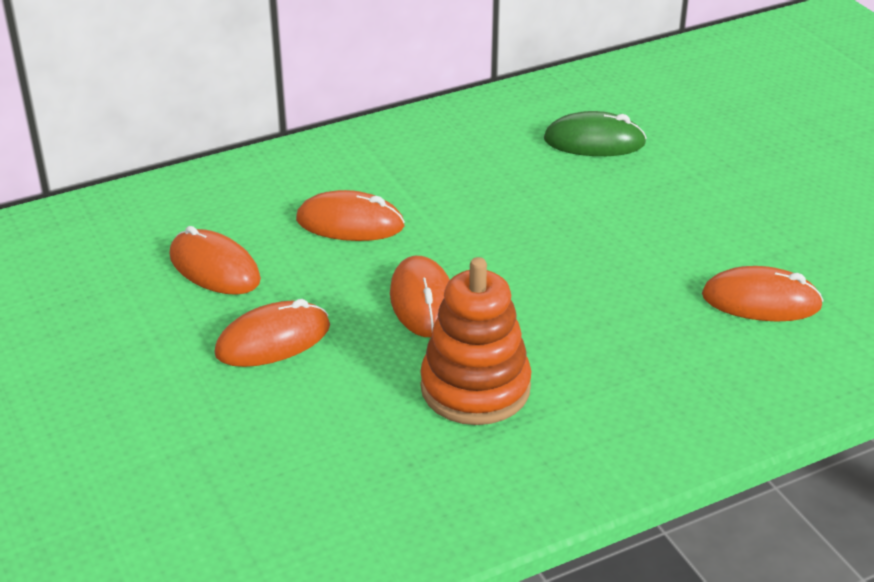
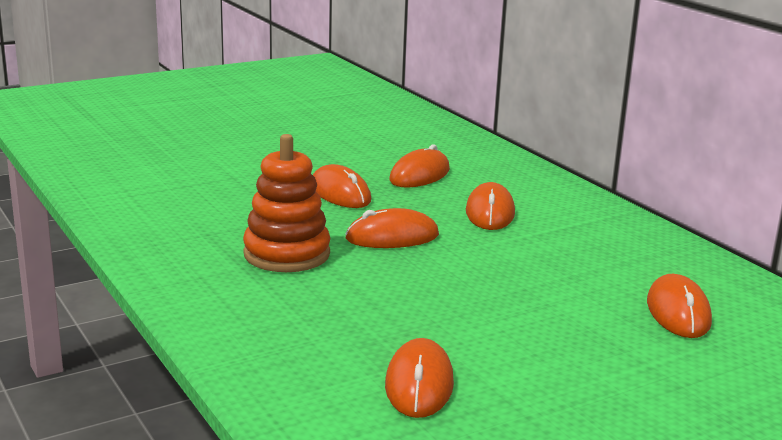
camera: 85 degrees right, 15 degrees down
green mouse [544,111,647,156] -> orange mouse [647,274,712,338]

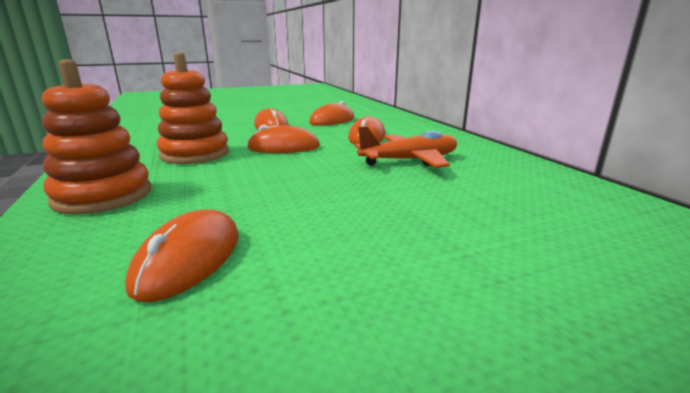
camera: 10 degrees right, 0 degrees up
orange mouse [647,274,712,338] -> none
none -> orange stacking toy [42,60,152,215]
none -> orange plane [355,126,457,168]

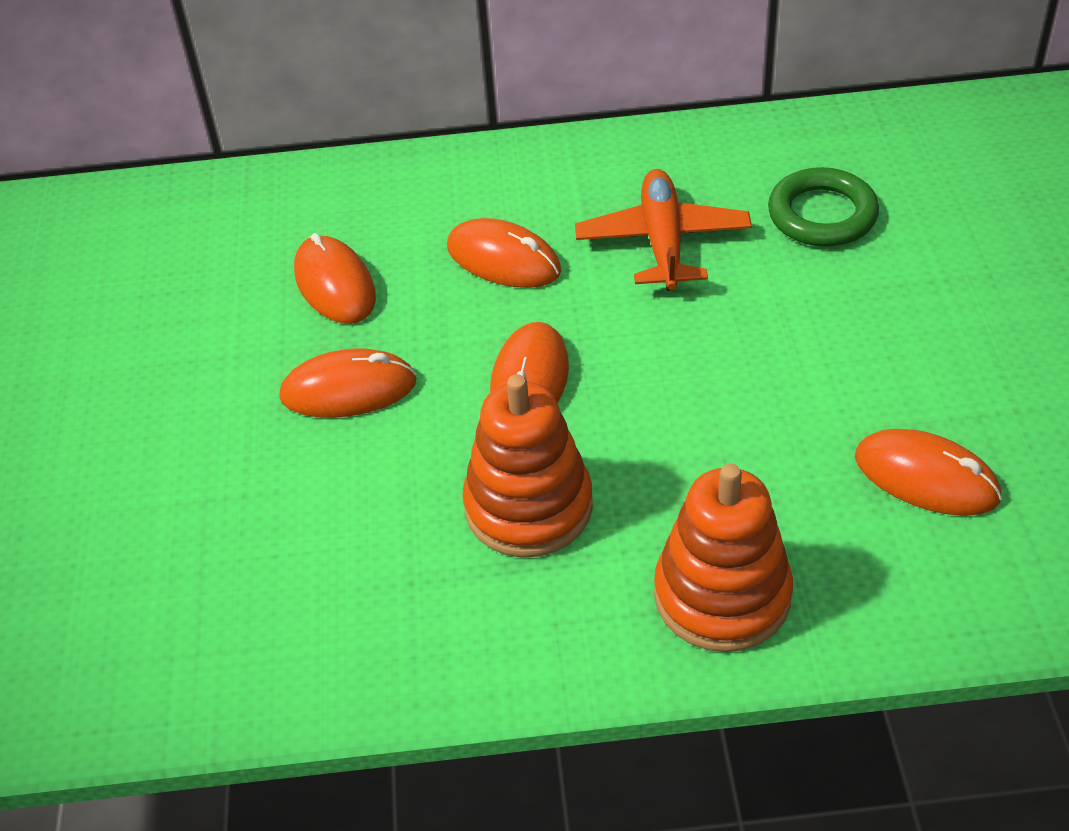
camera: 70 degrees left, 25 degrees up
none -> green ring [768,167,879,247]

